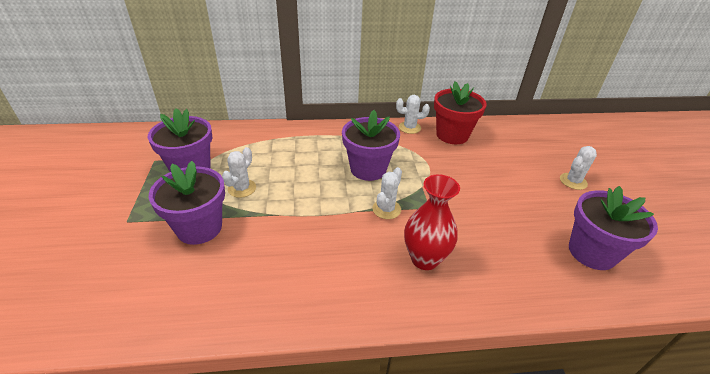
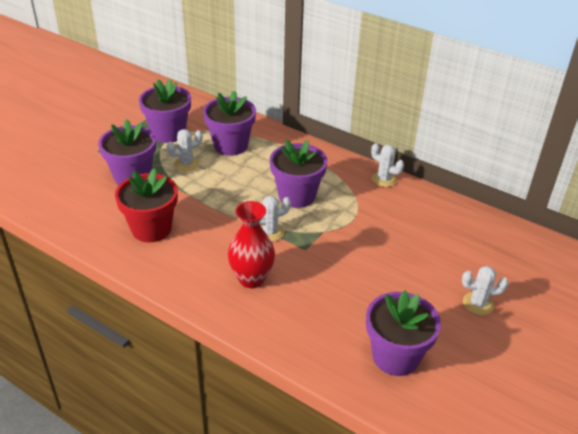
camera: 40 degrees right, 0 degrees up
red flower pot [434,81,487,144] -> red flower pot moved to [115,168,178,243]
none -> purple flower pot [203,90,256,156]

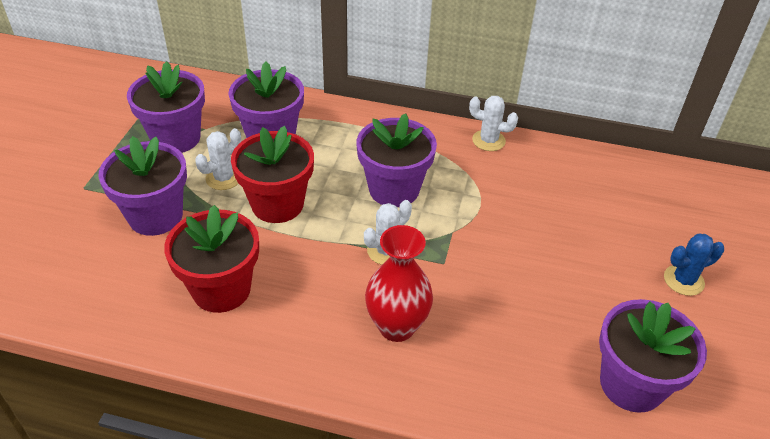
camera: 20 degrees left, 5 degrees up
white cactus [462,266,509,315] -> blue cactus [664,233,724,296]
none -> red flower pot [231,126,314,223]

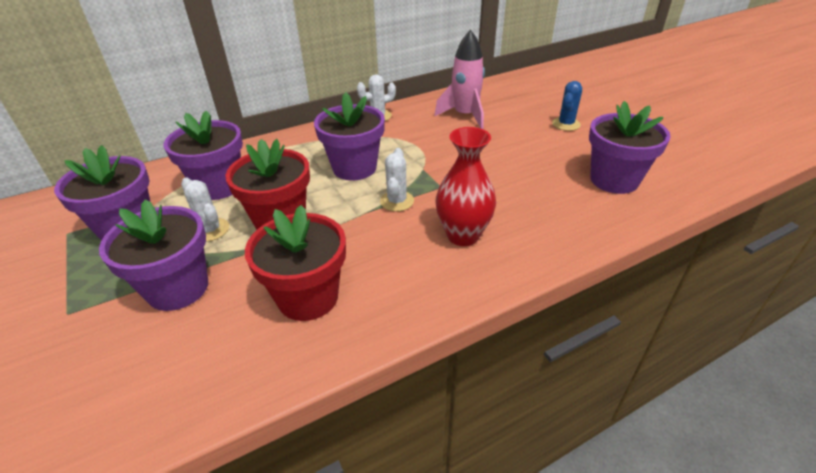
camera: 40 degrees left, 5 degrees down
white cactus [195,128,241,190] -> white cactus turned 45 degrees counterclockwise [181,177,229,242]
none -> pink rocket [434,30,485,129]

